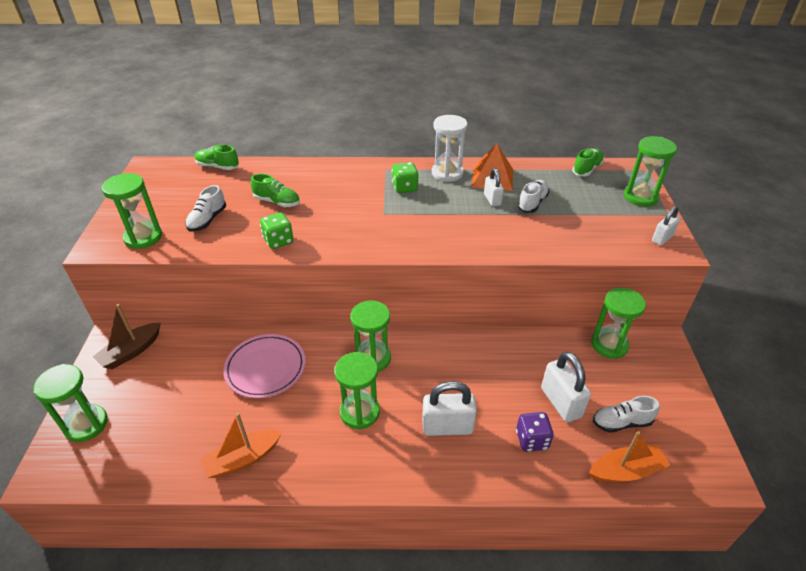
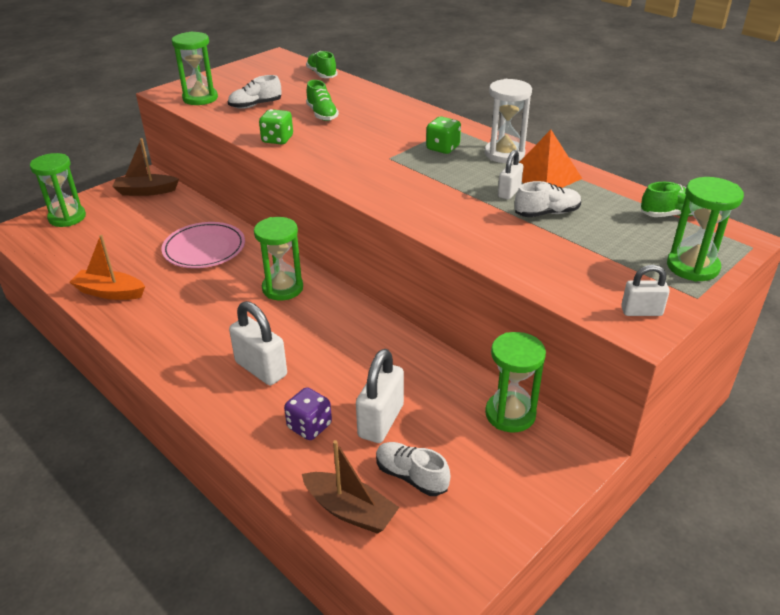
camera: 45 degrees right, 5 degrees down
green hourglass [334,352,380,429] -> none
orange boat [589,431,670,483] -> brown boat [302,440,400,534]

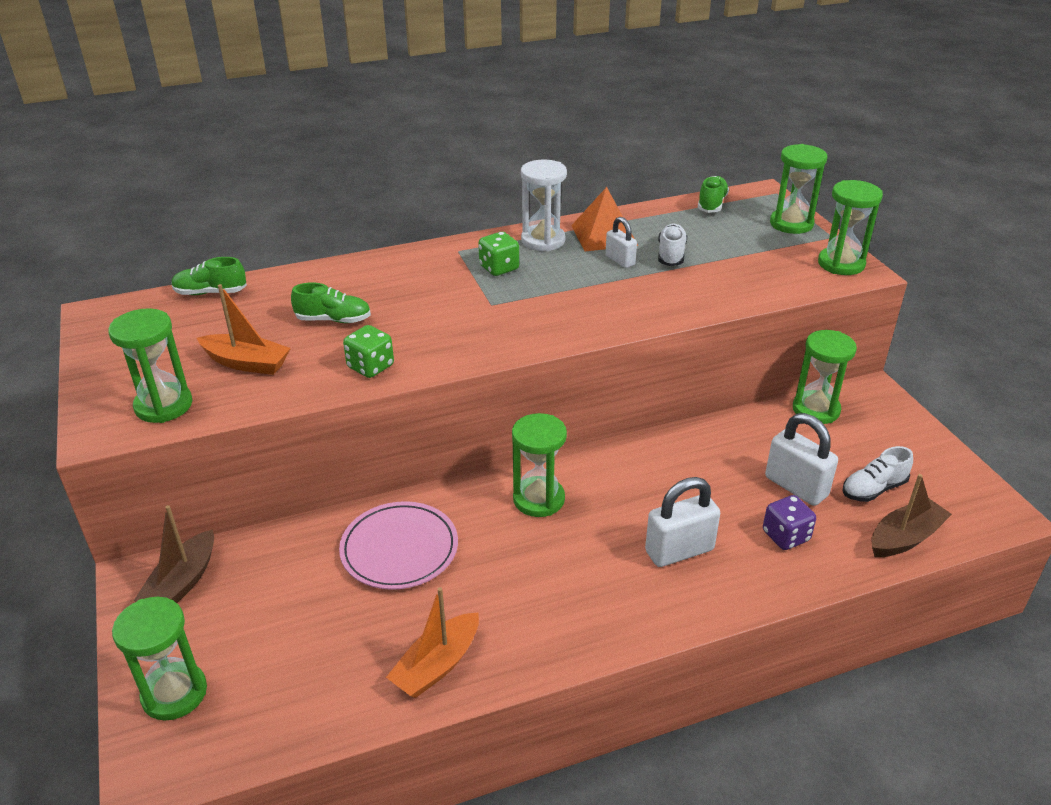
camera: 65 degrees left, 0 degrees up
white shoe [228,75,281,109] -> orange boat [197,284,291,375]
white padlock [621,265,670,316] -> green hourglass [818,180,883,275]

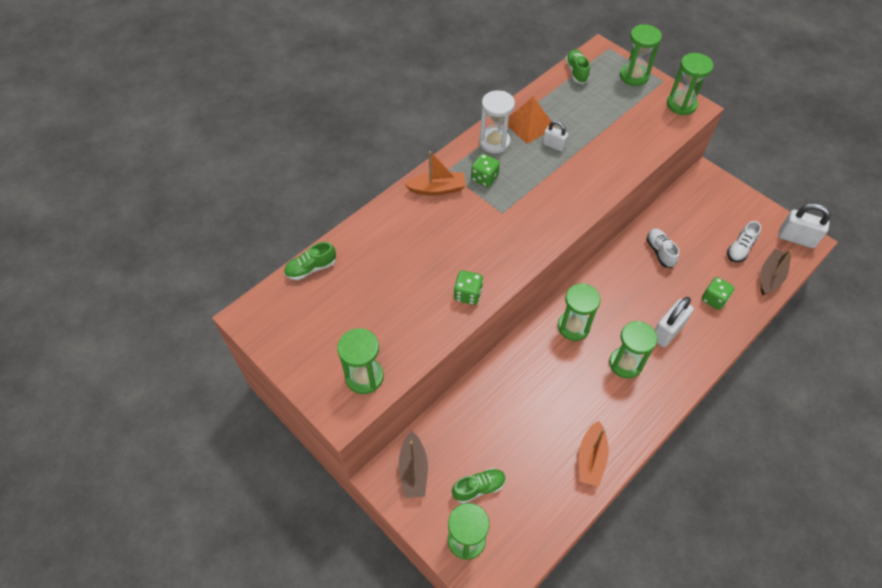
camera: 25 degrees left, 20 degrees up
orange boat [197,284,291,375] -> orange boat moved to [404,151,466,196]
green shoe [291,282,371,323] -> green shoe moved to [452,468,506,504]
pink plate [339,501,458,590] -> none
white shoe [658,224,687,266] -> white shoe moved to [646,229,679,268]
purple dice [763,495,816,550] -> green dice [702,277,734,310]
white padlock [765,413,838,506] -> white padlock moved to [778,203,831,248]
green hourglass [793,330,857,424] -> green hourglass moved to [609,321,657,379]

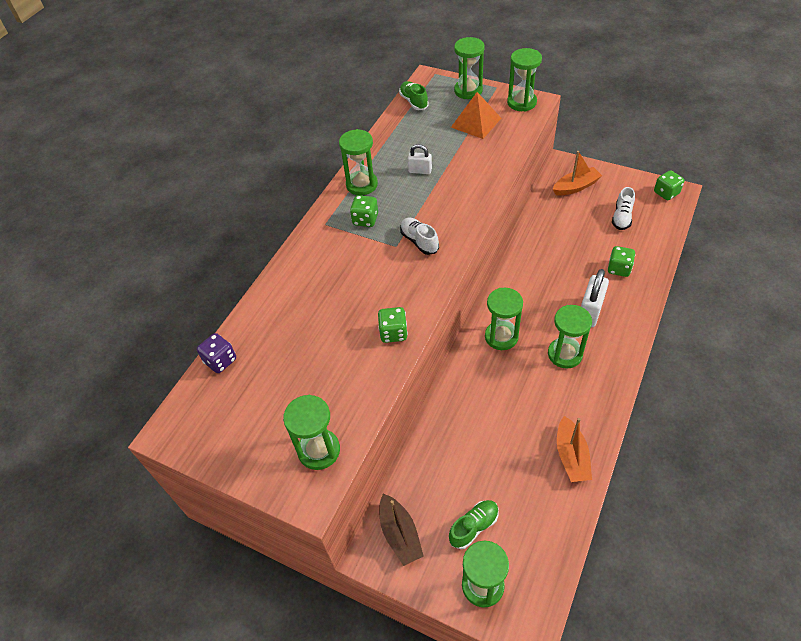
camera: 15 degrees left, 5 degrees down
green shoe [284,242,336,280] -> purple dice [197,333,236,373]
orange boat [404,151,466,196] -> orange boat moved to [553,151,602,196]
white hourglass [479,90,515,154] -> green hourglass [339,129,378,195]
orange pyramid [503,97,556,144] -> orange pyramid moved to [451,92,501,139]
white shoe [646,229,679,268] -> white shoe moved to [400,218,439,255]
brown boat [760,249,792,295] -> none
white padlock [778,203,831,248] -> green dice [654,170,684,200]

